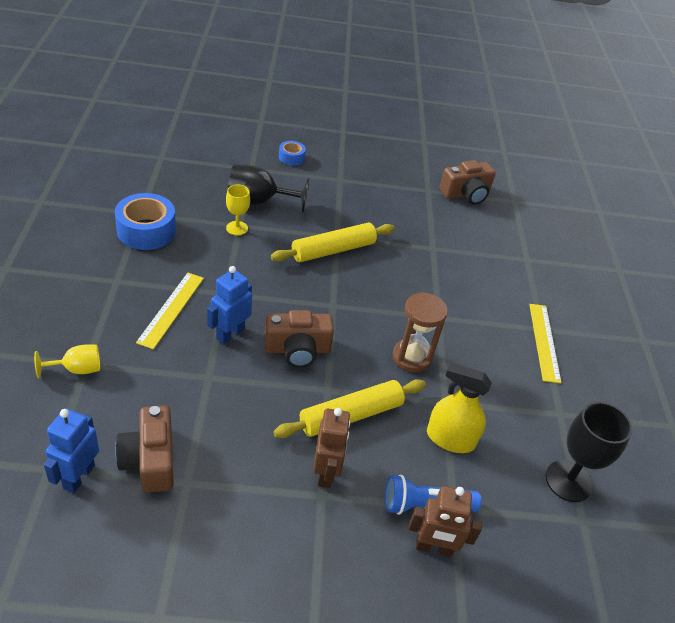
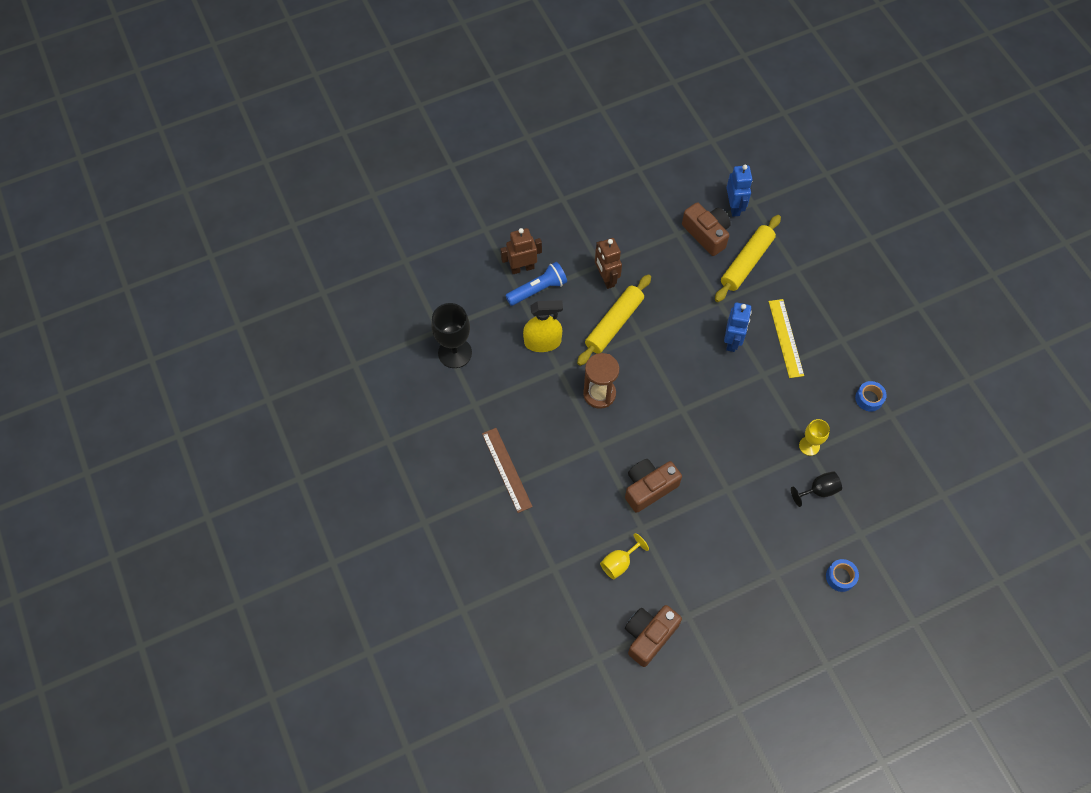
camera: 160 degrees right, 20 degrees up
yellow goblet [34,344,100,378] -> yellow goblet moved to [600,533,649,579]
blue tape [115,193,176,250] -> blue tape [855,381,887,412], size x0.53
black goblet [228,164,310,213] -> black goblet [791,471,842,507], size x0.59
brown camera [264,310,334,368] -> brown camera moved to [625,459,682,513]
yellow rolling pin [271,223,395,262] -> yellow rolling pin moved to [715,215,781,302]
yellow ruler [529,304,562,383] -> brown ruler [482,428,533,513]

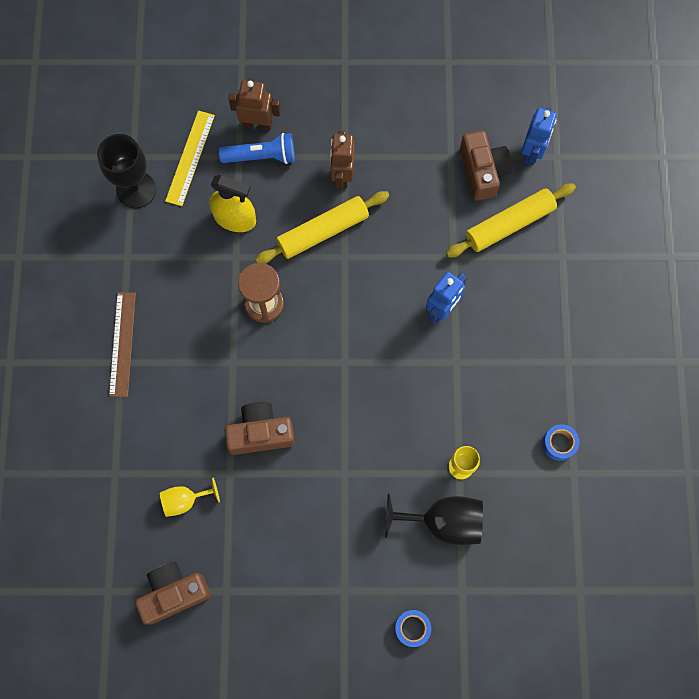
camera: 25 degrees right, 10 degrees up
yellow ruler [769,299,804,378] -> yellow ruler moved to [165,111,215,206]
black goblet [791,471,842,507] -> black goblet [385,493,483,545], size x1.70

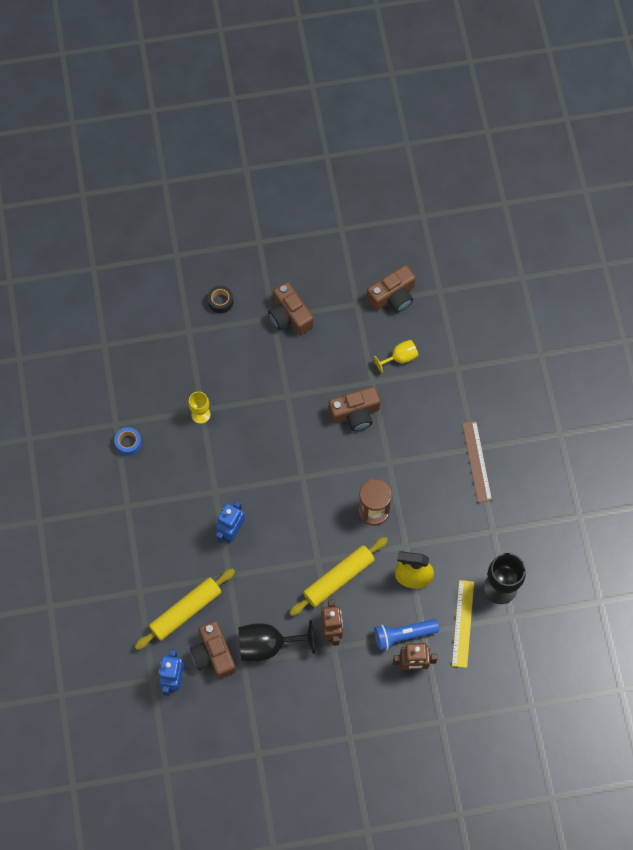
camera: 170 degrees right, 5 degrees down
black goblet [385,493,483,545] -> black goblet moved to [238,620,315,661]
blue tape [395,610,431,647] -> black tape [208,286,233,313]
none -> brown camera [268,282,314,335]

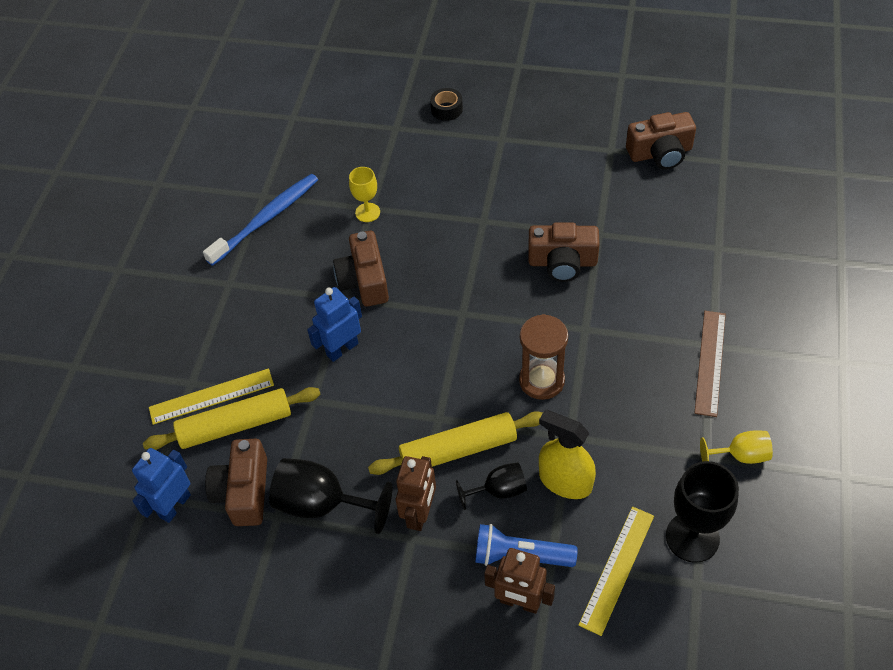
camera: 25 degrees right, 15 degrees down
blue tape [114,427,142,456] -> blue toothbrush [203,174,318,266]
brown camera [268,282,314,335] -> brown camera moved to [333,231,389,306]
yellow goblet [374,340,418,373] -> yellow goblet moved to [700,430,773,464]
none -> yellow ruler [149,368,274,425]
none -> black goblet [456,462,527,510]

